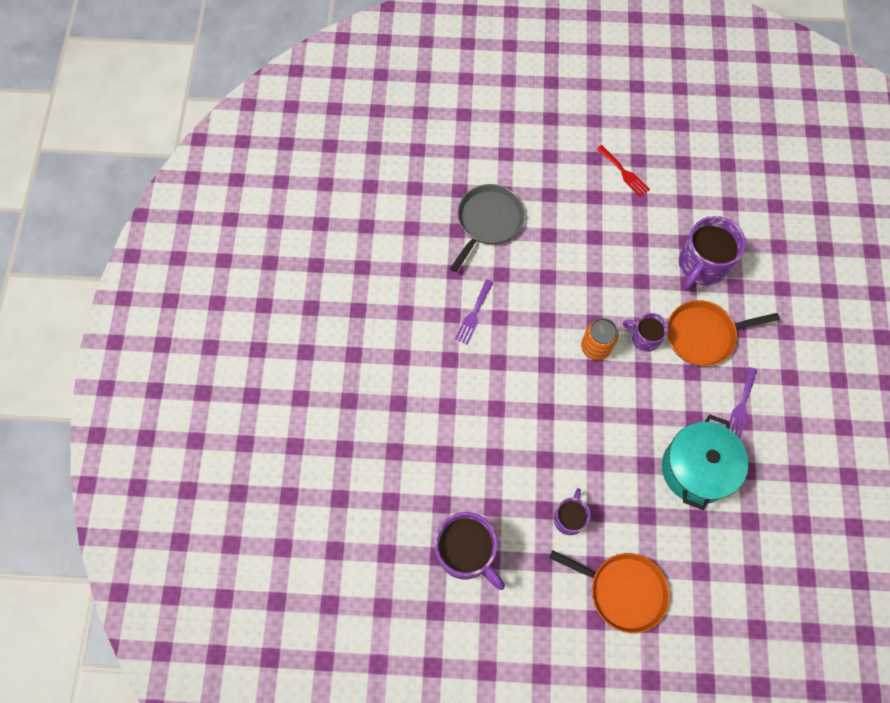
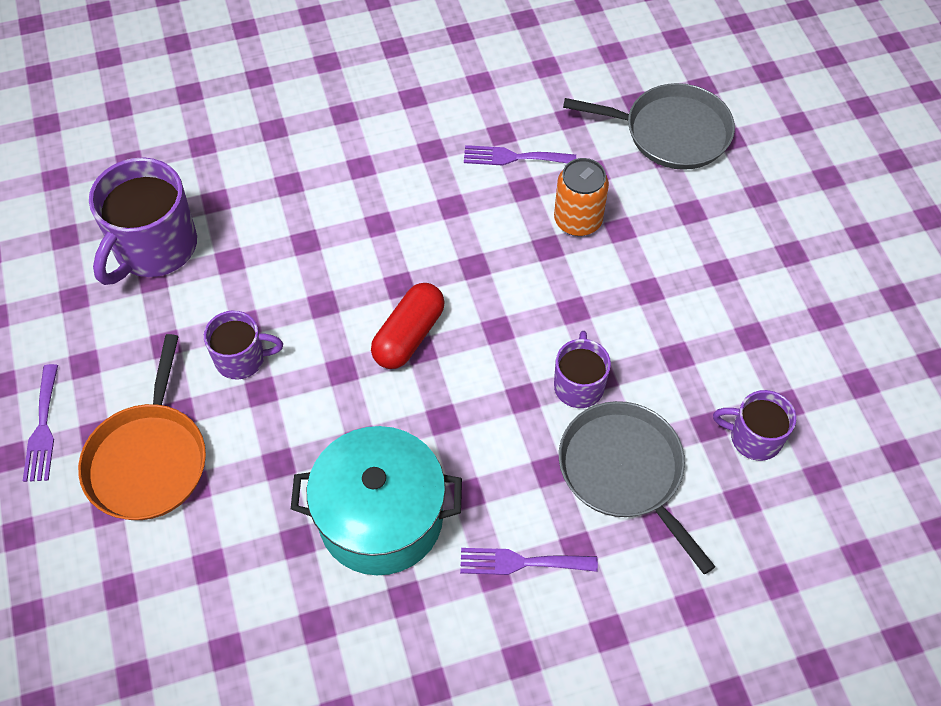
camera: 70 degrees right, 10 degrees down
orange can [581,318,619,360] -> orange can moved to [554,158,609,236]
red fork [596,145,650,197] -> none
orange pan [667,300,780,366] -> grey pan [559,401,715,574]
purple mug [679,216,746,290] -> purple mug [713,390,796,461], size x0.57
none -> purple fork [23,364,58,482]
none -> red capsule [371,283,445,369]

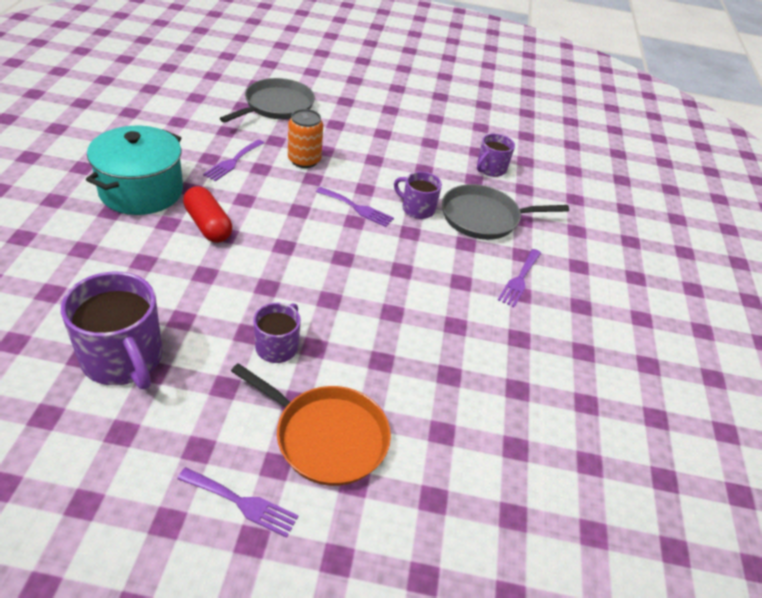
camera: 70 degrees left, 15 degrees down
turquoise pot [291,426,462,575] -> turquoise pot moved to [86,126,183,215]
red capsule [371,283,445,369] -> red capsule moved to [183,186,232,243]
none -> purple fork [316,187,394,227]

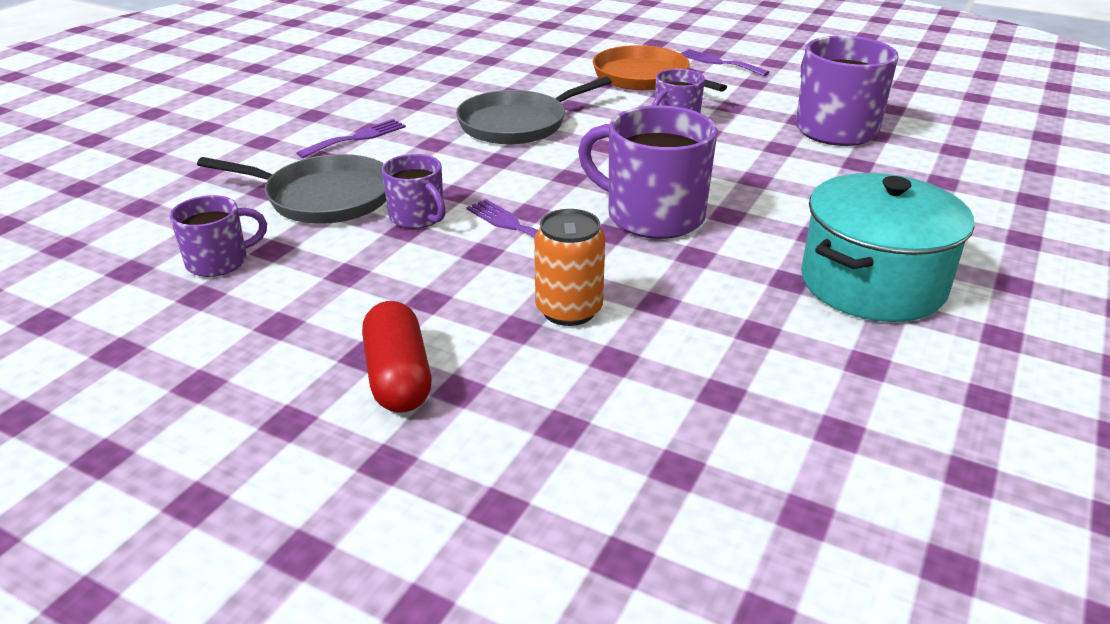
camera: 155 degrees left, 10 degrees down
red capsule [183,186,232,243] -> red capsule moved to [362,301,431,413]
purple fork [203,139,264,181] -> none
grey pan [220,78,315,123] -> grey pan moved to [456,77,612,144]
none -> purple mug [578,105,718,239]

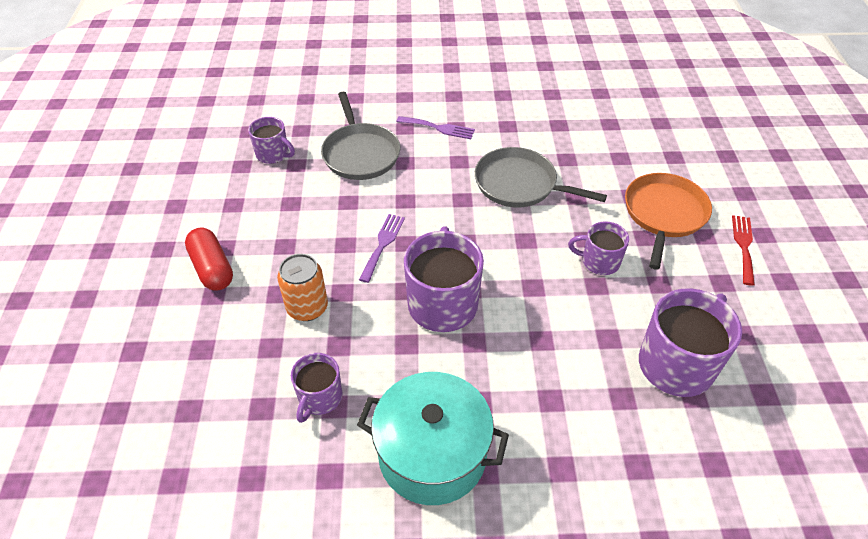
camera: 60 degrees right, 15 degrees up
red capsule [362,301,431,413] -> red capsule turned 75 degrees counterclockwise [185,228,233,291]
purple mug [382,154,446,229] -> purple mug moved to [291,353,343,423]
purple fork [680,49,770,76] -> red fork [732,215,755,286]

